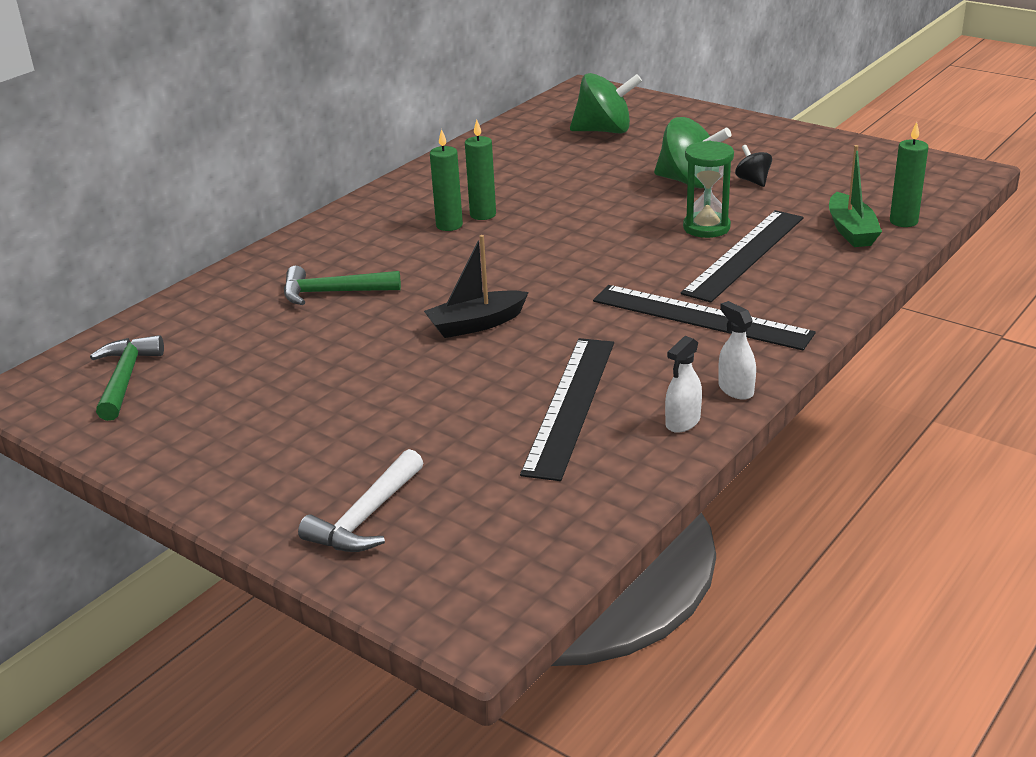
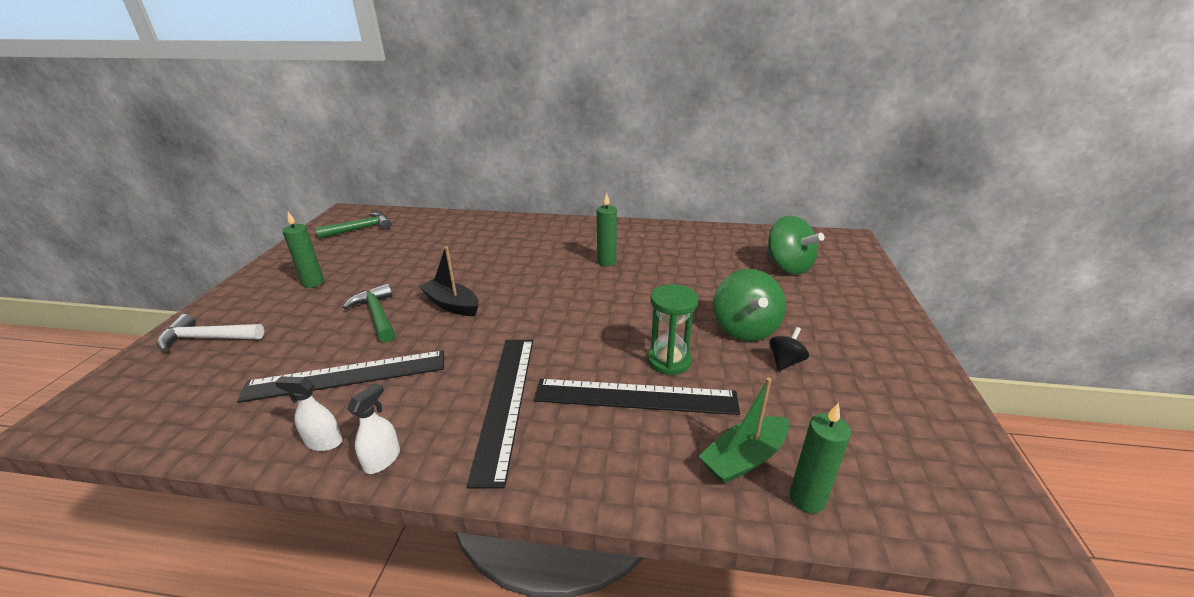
camera: 60 degrees right, 0 degrees up
green hammer [284,266,401,305] -> green hammer moved to [343,283,395,342]
green candle [430,129,463,231] -> green candle moved to [282,212,324,288]

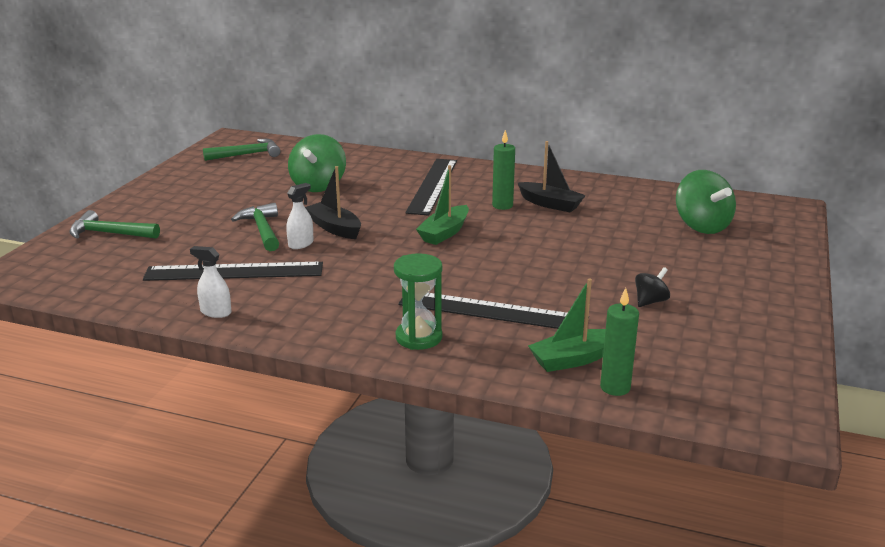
camera: 10 degrees right, 5 degrees down
white hammer [157,314,264,352] -> green hammer [69,210,160,239]
green candle [282,212,324,288] -> none
white spray bottle [347,383,400,474] -> white spray bottle moved to [286,183,314,249]
black ruler [467,340,533,489] -> black ruler moved to [405,159,457,216]
green hourglass [647,284,698,375] -> green hourglass moved to [394,253,442,350]
green spinning top [713,269,786,341] -> green spinning top moved to [288,134,346,192]
none -> green boat [416,165,469,245]
none -> black boat [517,141,586,212]

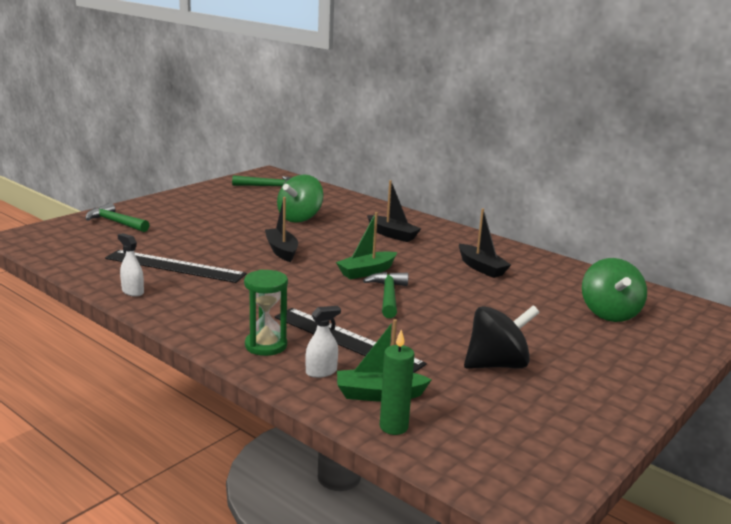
camera: 20 degrees right, 5 degrees down
green hammer [231,203,279,251] -> green hammer moved to [363,272,408,318]
white spray bottle [286,183,314,249] -> white spray bottle moved to [305,306,341,378]
black ruler [405,159,457,216] -> black boat [367,180,421,242]
green candle [492,130,515,210] -> none
black spinning top [635,267,670,307] -> black spinning top [464,305,540,369], size x1.94

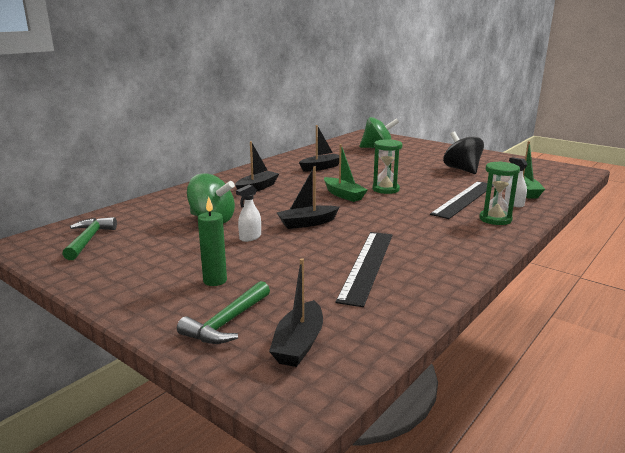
camera: 90 degrees left, 0 degrees up
white spray bottle [118,233,144,297] -> white spray bottle moved to [236,185,261,242]
green hammer [363,272,408,318] -> green hourglass [372,139,403,194]
green candle [380,330,414,435] -> green candle moved to [198,196,227,286]
none -> black boat [269,258,323,367]

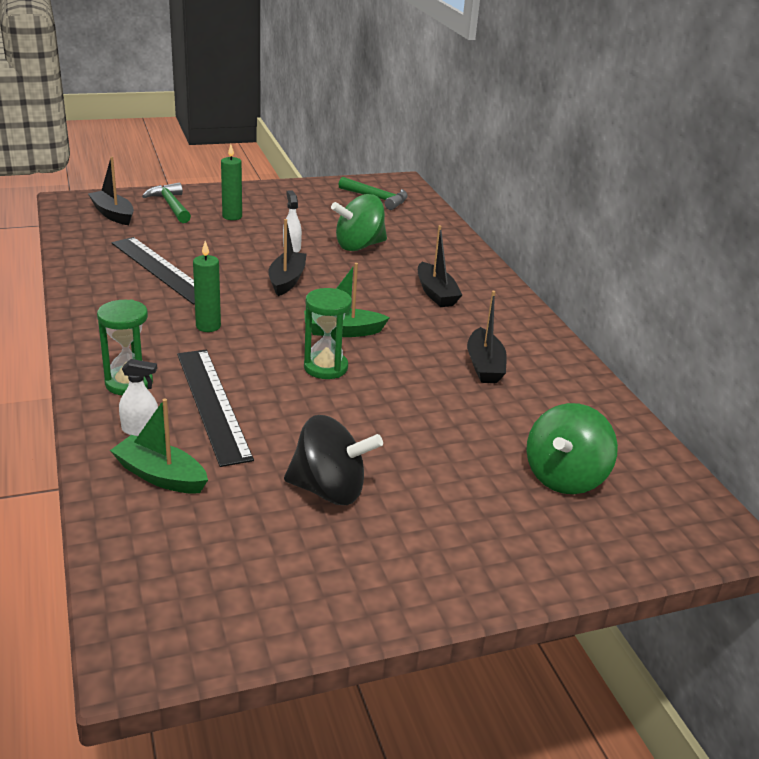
camera: 120 degrees right, 10 degrees up
none -> green candle [193,241,221,332]

